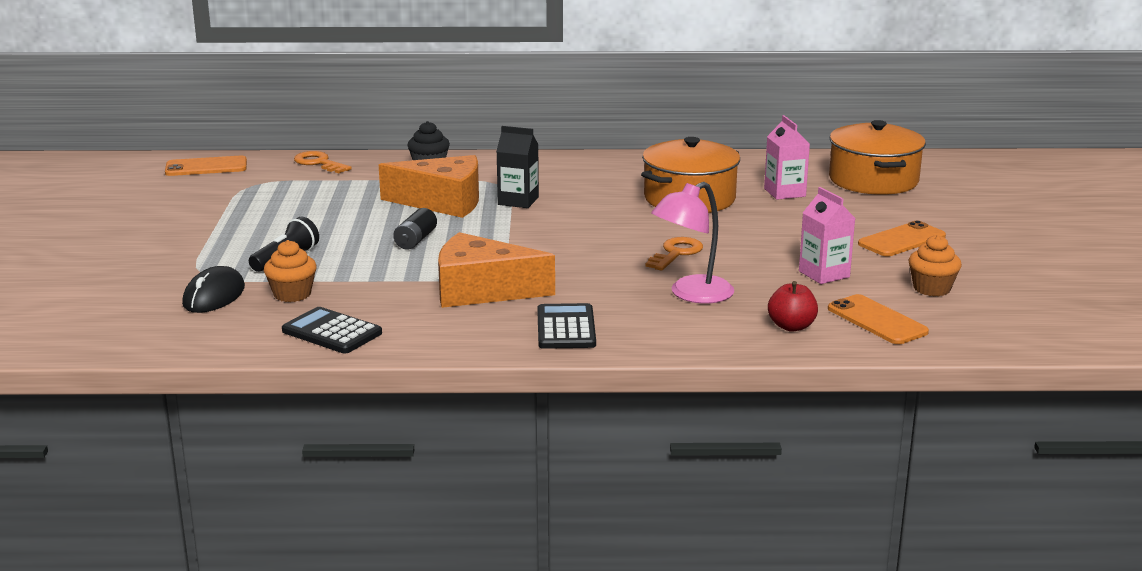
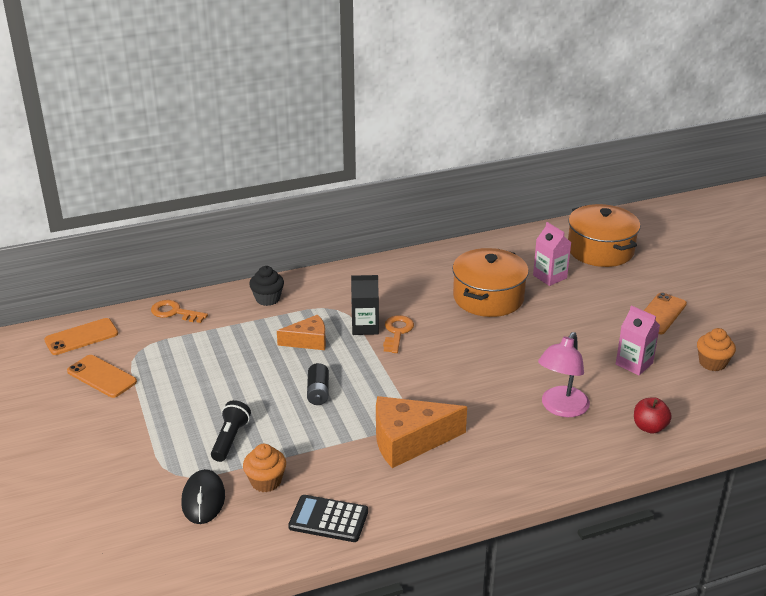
camera: 20 degrees left, 10 degrees up
orange cheese [379,155,479,218] -> orange cheese [277,315,326,350], size x0.60
black calculator [537,303,596,349] -> none
orange key [645,237,703,271] -> orange key moved to [383,315,414,353]
orange phone [828,294,929,344] -> orange phone moved to [67,355,137,398]

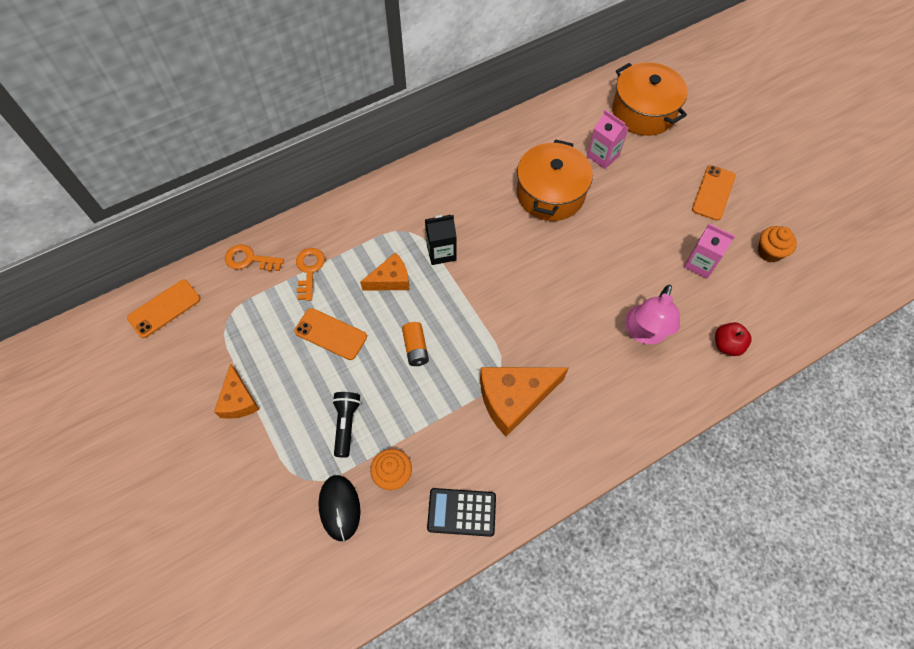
camera: 10 degrees left, 30 degrees up
orange phone [67,355,137,398] -> orange phone moved to [294,308,367,360]
black cupcake [249,266,284,306] -> none
black battery [307,363,329,405] -> orange battery [402,322,429,366]
orange key [383,315,414,353] -> orange key moved to [296,248,325,301]
none -> orange cheese [214,364,260,419]

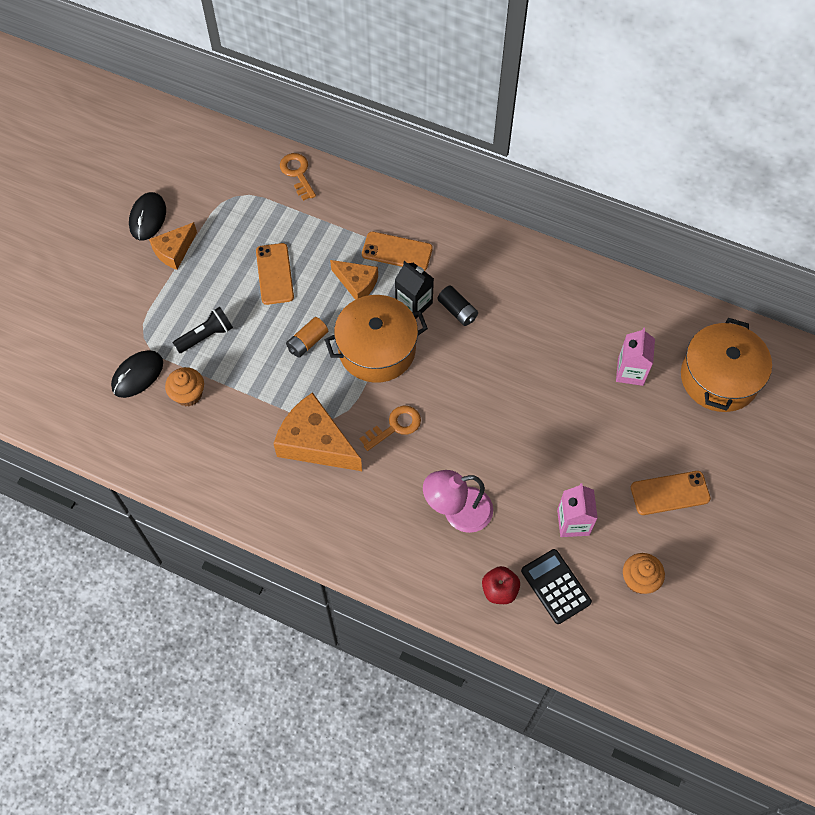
camera: 55 degrees right, 0 degrees up
orange phone [127,279,200,338] -> orange phone moved to [362,232,433,271]
orange key [296,248,325,301] -> orange key moved to [360,406,421,451]
black calculator [427,488,496,537] -> black calculator moved to [521,549,592,624]
orange pot [517,139,593,221] -> orange pot moved to [324,295,428,383]
none -> black mouse [129,192,166,240]
none -> black battery [437,285,478,326]

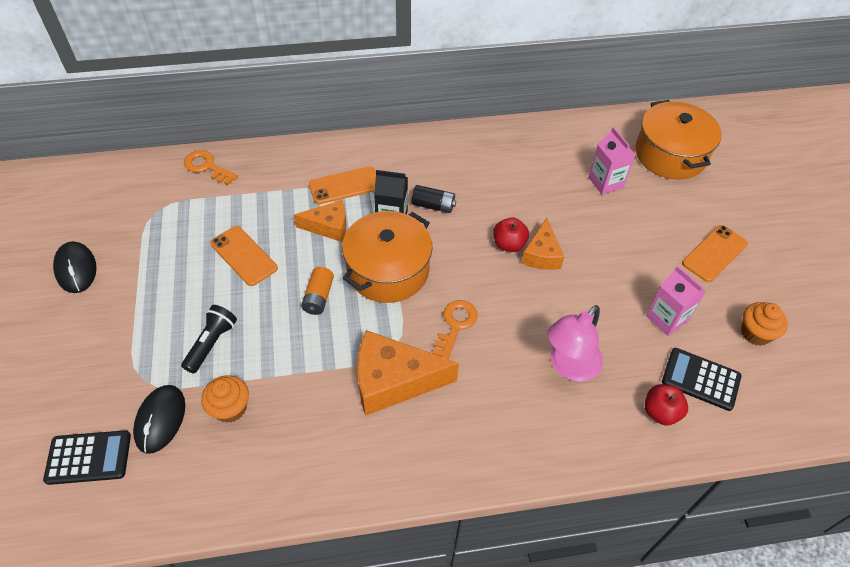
camera: 35 degrees left, 10 degrees down
orange cheese [149,222,197,270] -> orange cheese moved to [521,218,564,270]
none -> black calculator [43,430,131,485]
none -> red apple [493,217,529,252]

